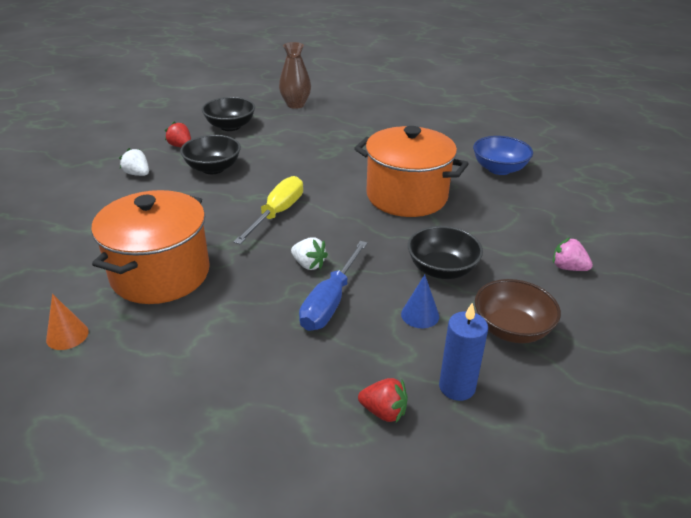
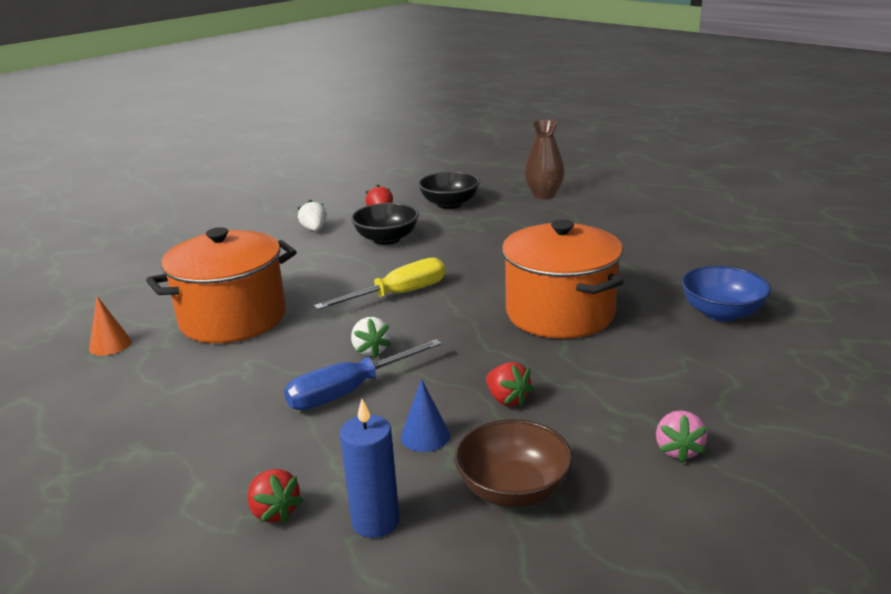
camera: 35 degrees right, 10 degrees down
black bowl [408,226,483,279] -> red strawberry [486,362,534,407]
pink strawberry [553,238,593,271] -> pink strawberry turned 150 degrees counterclockwise [656,410,707,463]

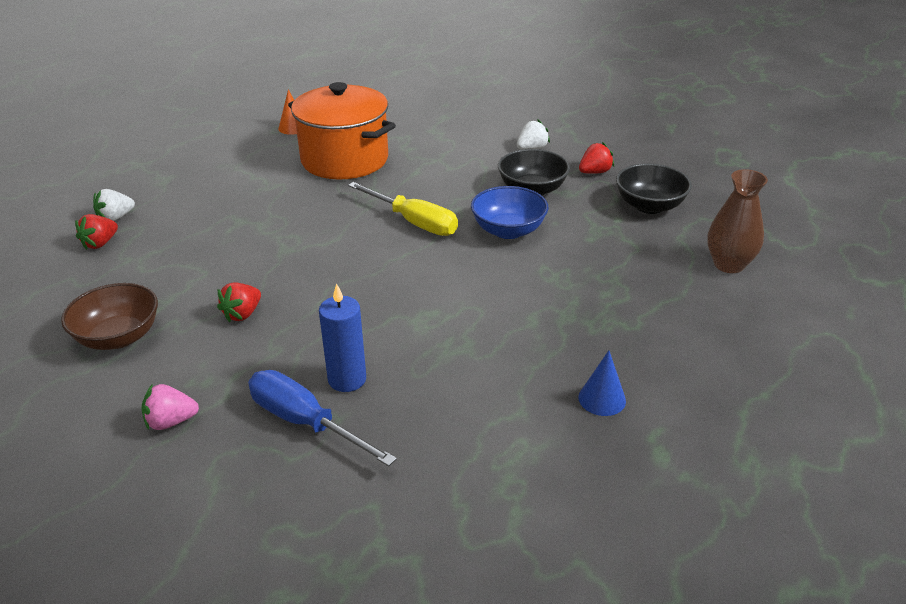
camera: 70 degrees right, 10 degrees up
blue screwdriver [284,339,442,410] -> blue screwdriver moved to [248,370,397,466]
blue candle [340,399,399,538] -> blue candle moved to [319,283,366,392]
white strawberry [351,317,391,358] -> white strawberry moved to [93,189,135,221]
blue cone [401,379,450,452] -> blue cone moved to [578,351,626,416]
orange pot [502,219,624,339] -> none
blue bowl [681,266,771,322] -> blue bowl moved to [471,186,549,239]

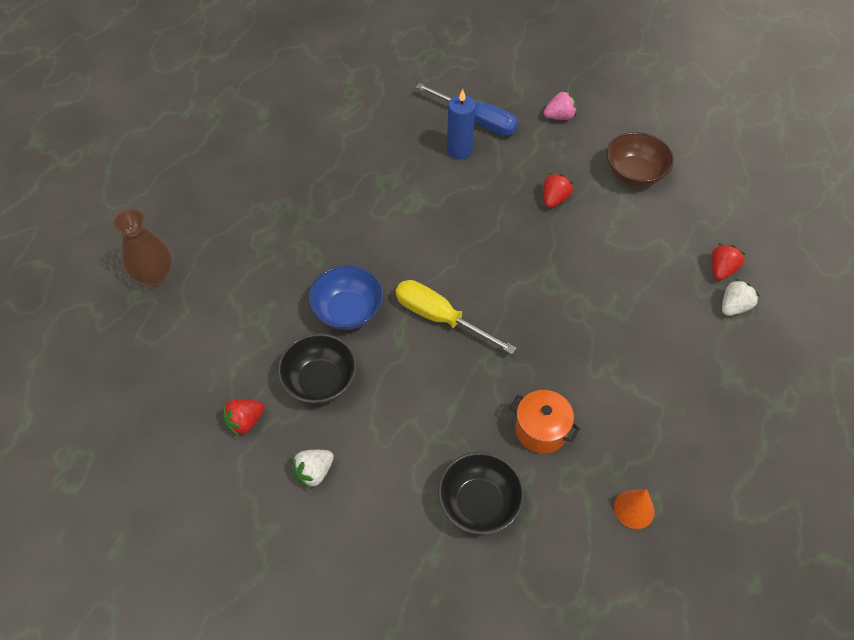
camera: 175 degrees right, 20 degrees up
orange pot [288,82,396,179] -> orange pot [510,390,580,454], size x0.50
blue cone [578,351,626,416] -> none
black bowl [616,164,692,214] -> black bowl moved to [438,452,525,535]

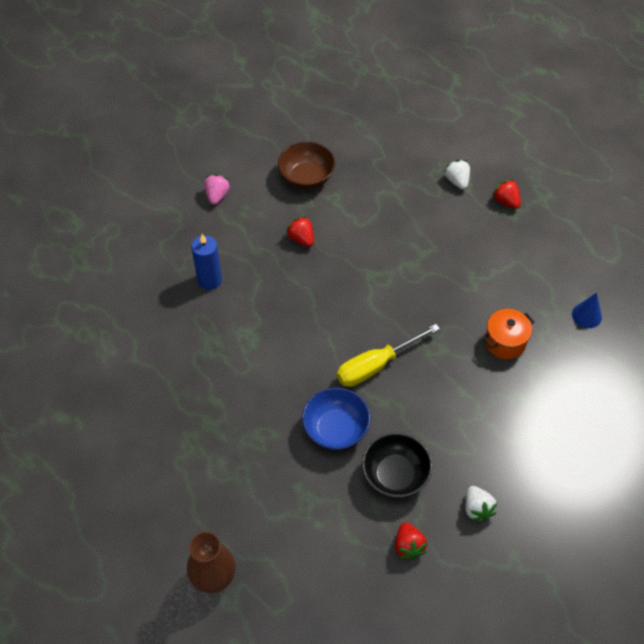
camera: 65 degrees left, 0 degrees up
blue screwdriver [416,83,518,136] -> none
black bowl [438,452,525,535] -> none
orange cone [614,489,655,529] -> blue cone [572,293,602,328]
red strawberry [711,243,746,281] -> red strawberry moved to [492,179,521,209]

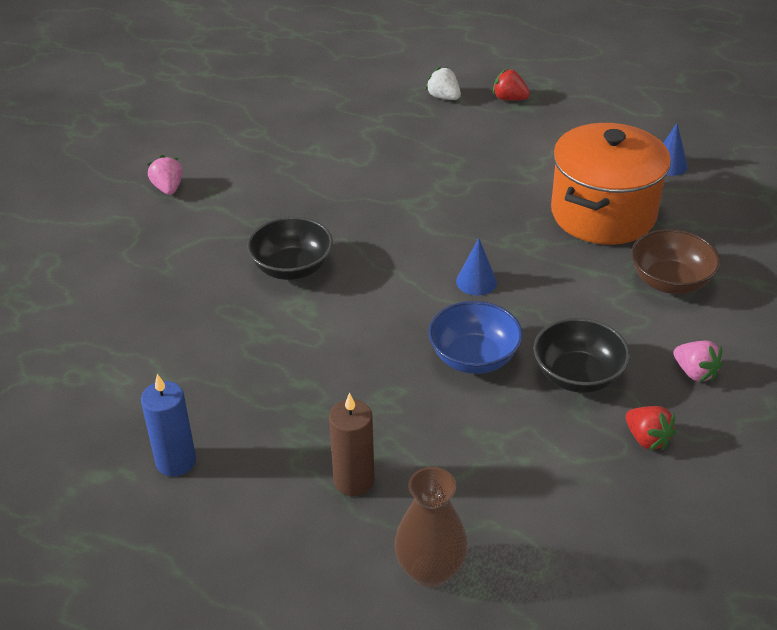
camera: 25 degrees left, 15 degrees down
blue candle [191,234,222,290] -> blue candle moved to [141,374,196,477]
brown bowl [278,141,335,189] -> brown bowl moved to [631,229,720,294]
red strawberry [286,216,314,247] -> none
yellow screwdriver [337,324,440,387] -> blue cone [456,238,497,295]
white strawberry [465,486,497,522] -> pink strawberry [674,341,723,382]
orange pot [483,309,535,359] -> orange pot [551,123,671,245], size x2.01
none -> black bowl [247,217,333,280]
none -> brown candle [329,393,374,496]

